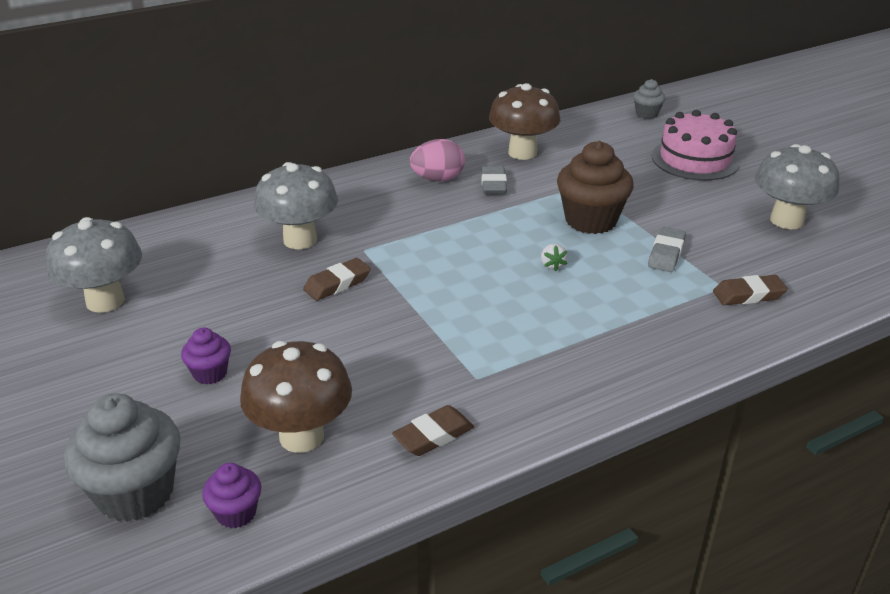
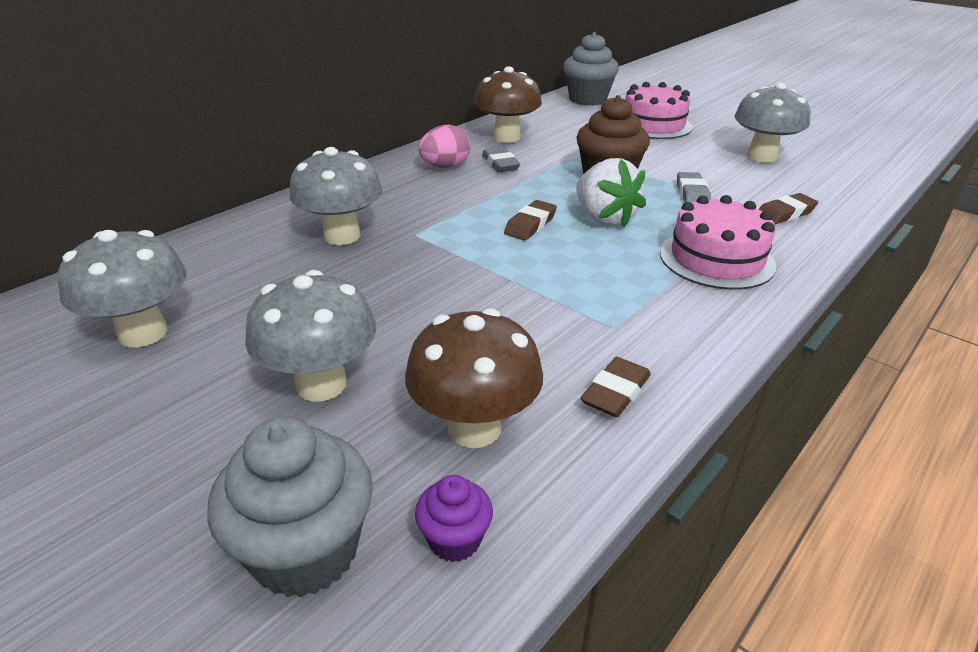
camera: 20 degrees left, 0 degrees up
purple cupcake [181,328,231,385] -> grey mushroom [245,270,376,402]
brown eraser [303,258,371,301] -> brown eraser moved to [504,200,557,240]
white strawberry [541,243,567,271] -> white strawberry [576,158,646,228], size x2.47
grey cupcake [633,79,665,119] -> grey cupcake [563,32,619,106], size x1.94
none -> pink cake [660,195,776,290]

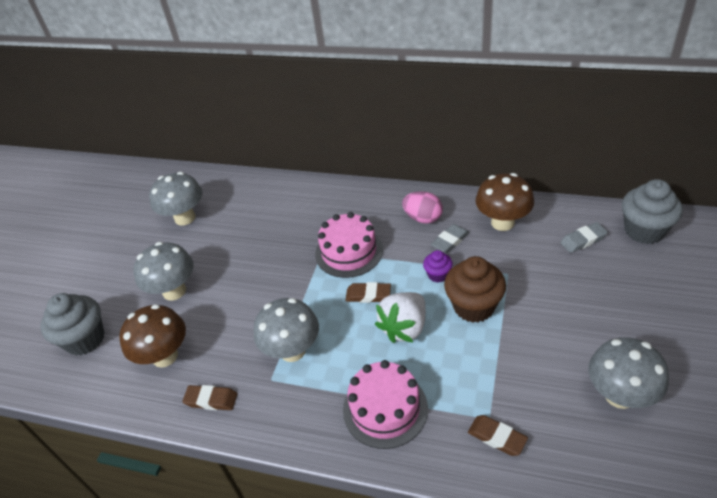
camera: 70 degrees right, 10 degrees up
grey mushroom [289,147,382,245] -> grey mushroom moved to [253,298,319,362]
purple cupcake [415,475,493,562] -> purple cupcake moved to [423,250,453,282]
pink cake [625,82,693,139] -> pink cake moved to [315,212,383,278]
grey eraser [677,172,711,203] -> grey eraser moved to [560,222,608,253]

